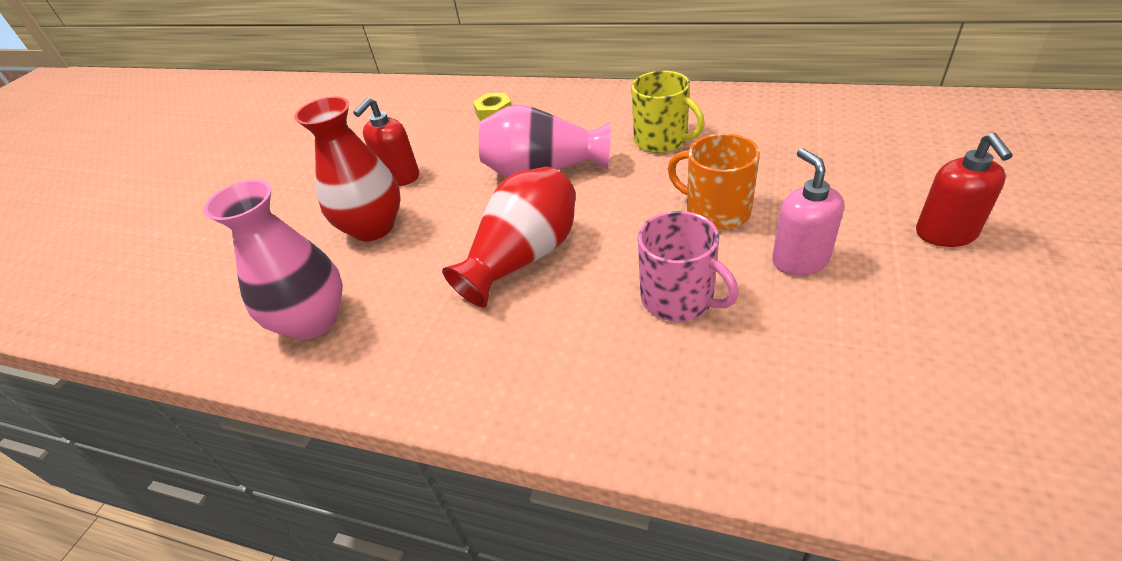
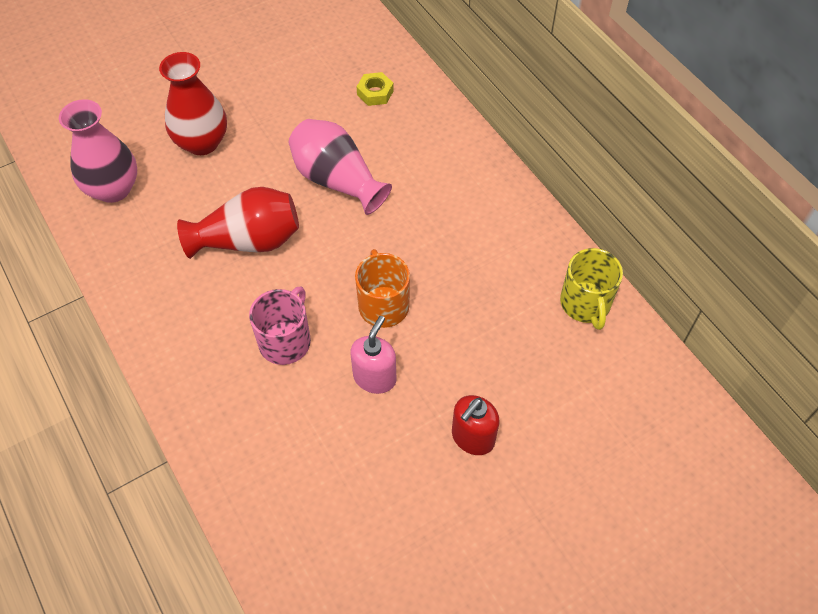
camera: 35 degrees right, 15 degrees up
red soap dispenser [353,98,419,186] -> none
yellow mug [631,71,705,153] -> yellow mug moved to [560,248,623,330]
pink mug [638,211,739,322] -> pink mug turned 150 degrees counterclockwise [249,287,311,365]

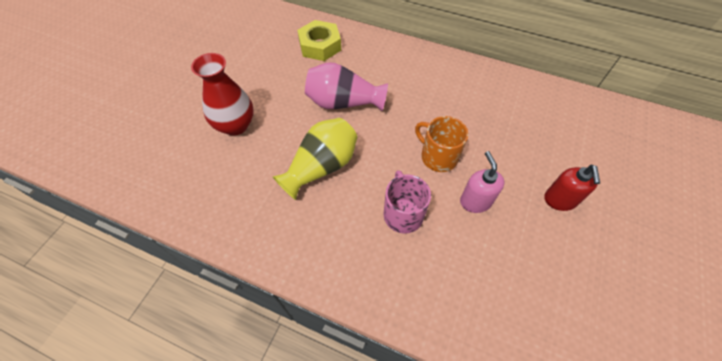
camera: 35 degrees left, 0 degrees up
pink vase [59,99,137,203] -> none
red vase [177,187,299,259] -> yellow vase [273,118,357,200]
yellow nut [357,72,394,106] -> yellow nut [297,20,341,61], size x1.76
yellow mug [560,248,623,330] -> none

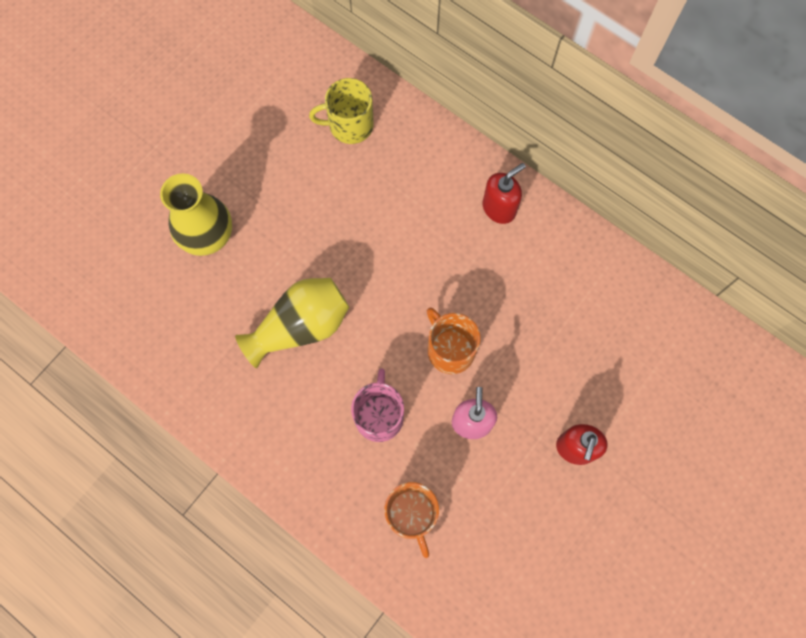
camera: 15 degrees right, 15 degrees up
red vase [191,53,254,136] -> yellow vase [160,173,232,256]
yellow nut [297,20,341,61] -> yellow mug [309,78,374,144]
pink vase [305,62,388,111] -> none
none -> orange mug [384,482,439,558]
none -> red soap dispenser [483,163,526,224]

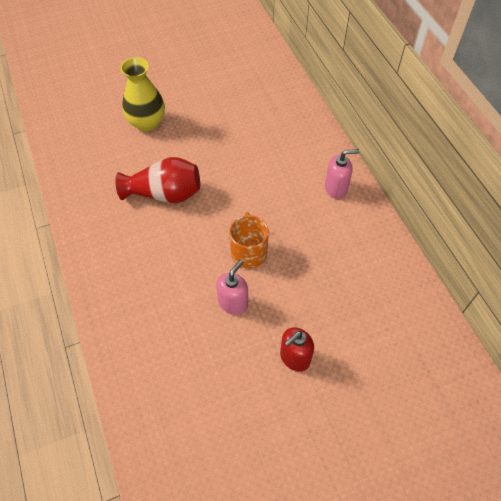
camera: 30 degrees right, 15 degrees down
yellow vase [235,278,349,368] -> red vase [115,157,200,203]
yellow mug [309,78,374,144] -> none
pink mug [351,368,404,442] -> none
orange mug [384,482,439,558] -> none
red soap dispenser [483,163,526,224] -> pink soap dispenser [325,149,360,199]

